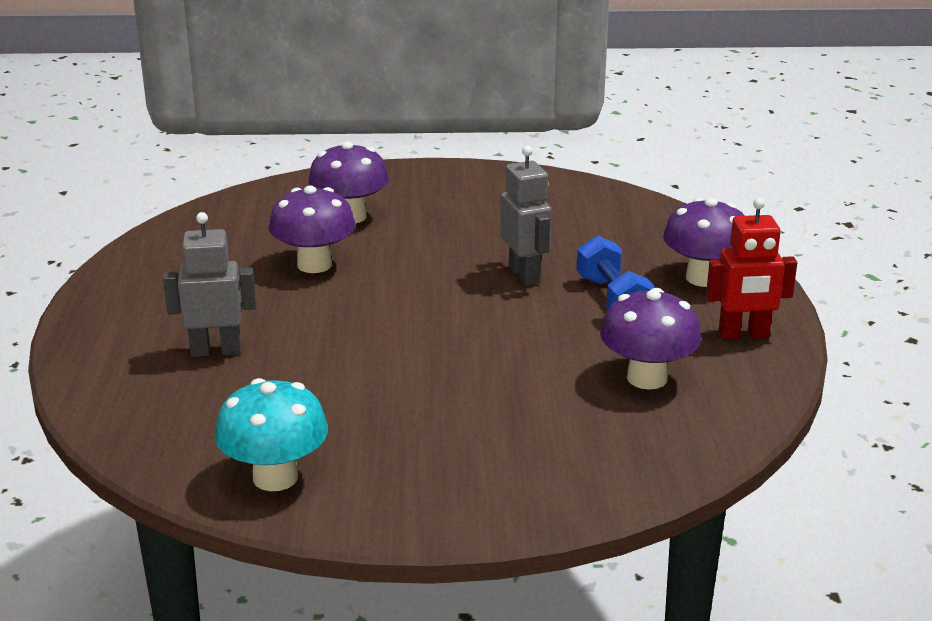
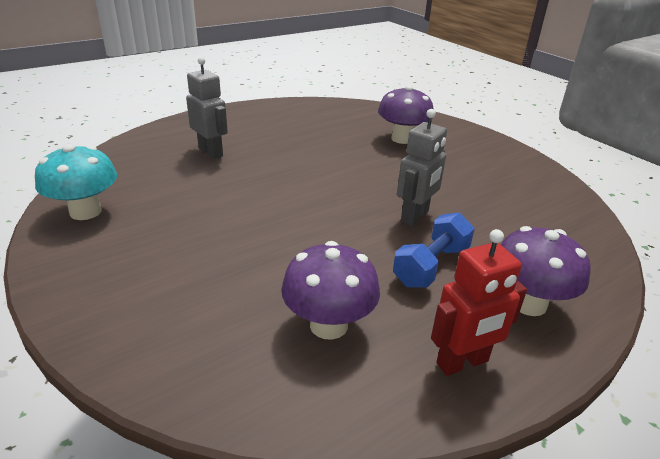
camera: 55 degrees right, 5 degrees up
purple mushroom [269,185,356,273] -> none
red robot [706,198,797,340] -> red robot turned 75 degrees counterclockwise [431,229,527,376]

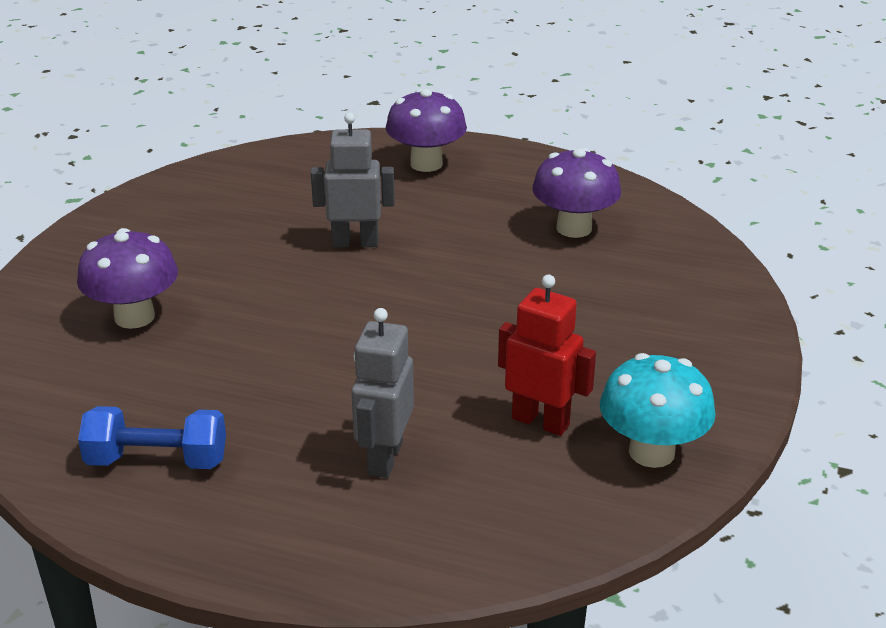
camera: 125 degrees left, 0 degrees up
blue dumbbell [393,212,475,288] -> blue dumbbell moved to [78,406,226,469]
red robot [431,229,527,376] -> red robot moved to [498,275,596,436]

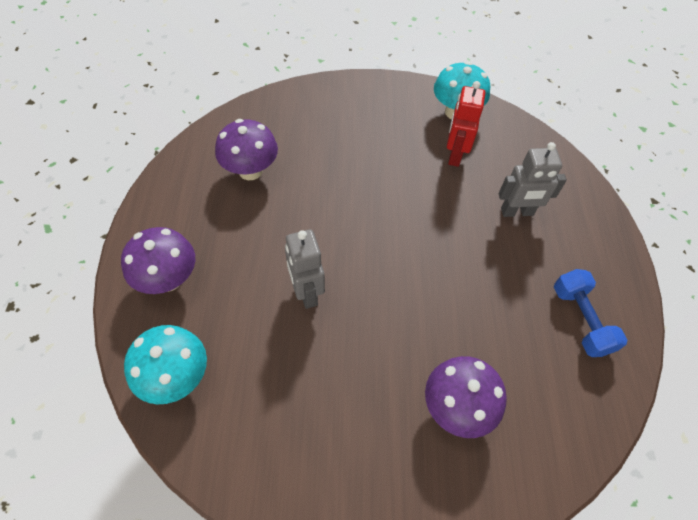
camera: 110 degrees left, 25 degrees up
none -> turquoise mushroom [124,325,207,404]

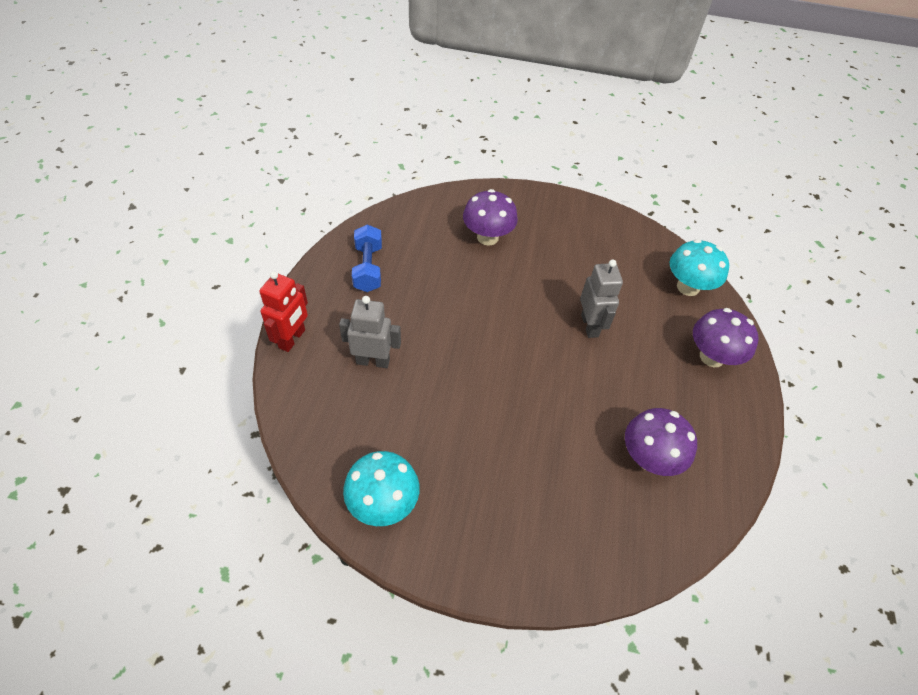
camera: 170 degrees left, 5 degrees down
red robot [447,81,485,167] -> red robot moved to [259,271,308,352]

